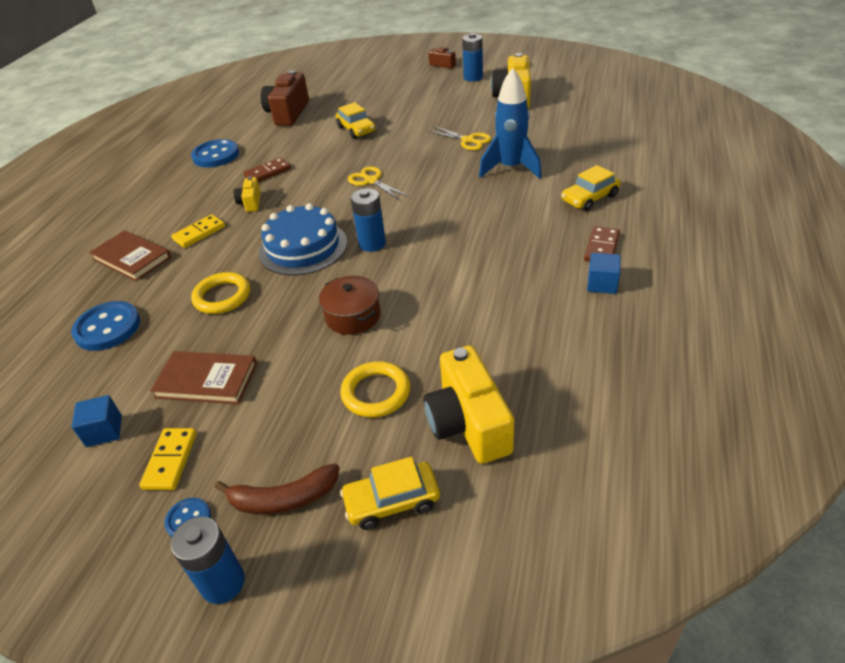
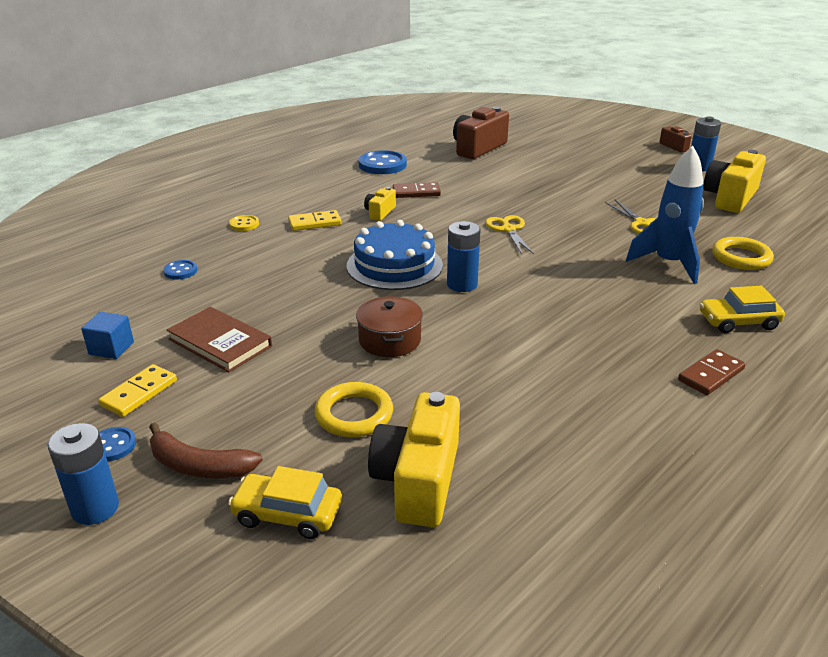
camera: 25 degrees right, 10 degrees down
blue button [71,301,140,351] -> blue button [163,260,197,280], size x0.52
brown book [89,230,171,281] -> yellow button [229,215,259,231]
yellow ring [191,272,250,314] -> yellow ring moved to [712,237,774,270]
yellow car [336,102,376,139] -> none
blue cube [587,253,621,294] -> none

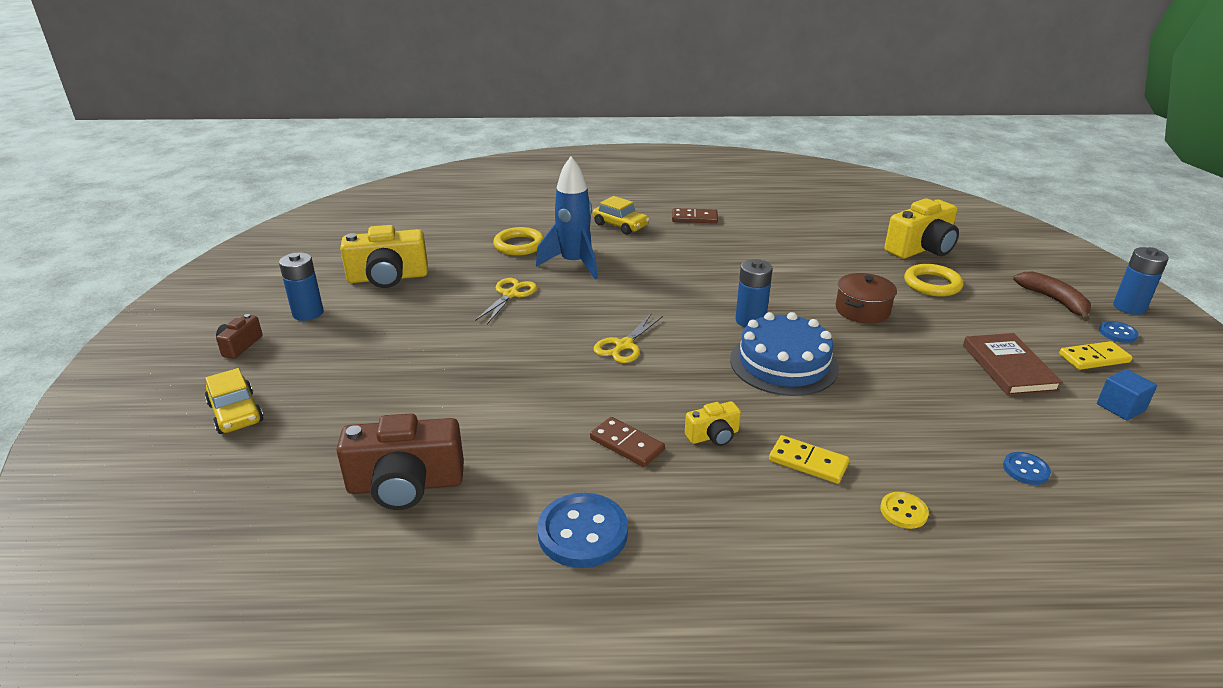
camera: 135 degrees left, 0 degrees up
yellow car [228,466,342,539] -> yellow car moved to [205,368,263,434]

